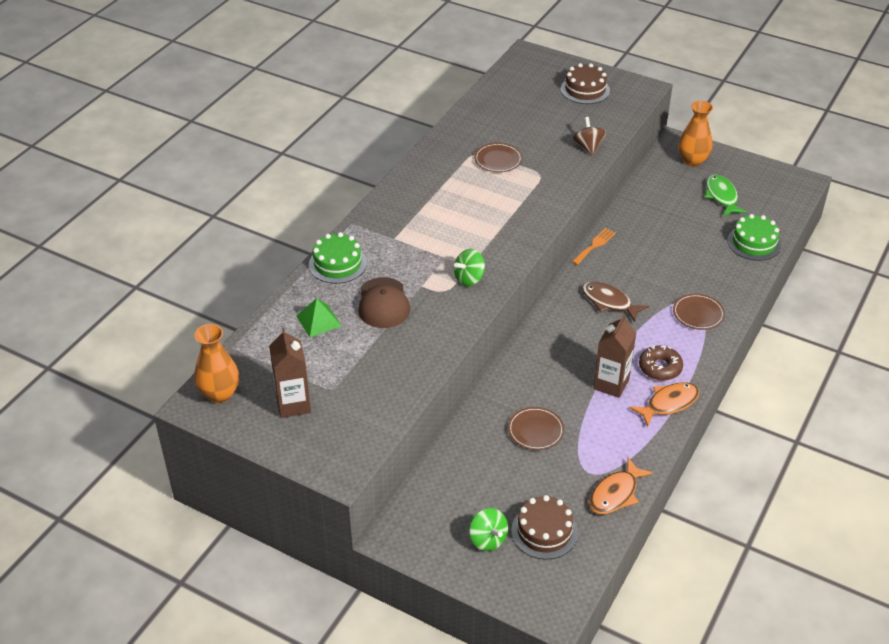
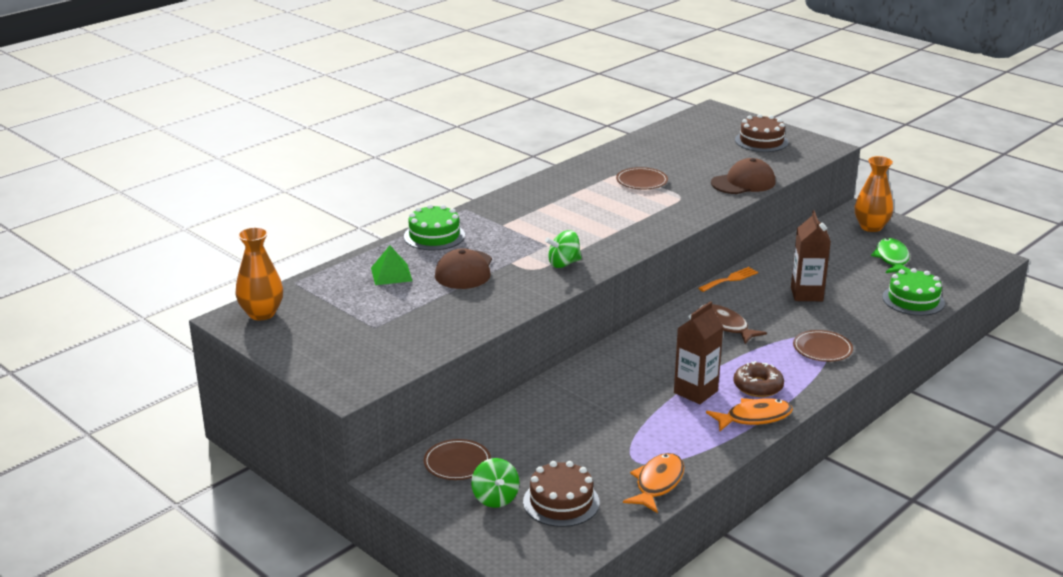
camera: 15 degrees right, 15 degrees down
brown carton [269,328,311,418] -> brown carton moved to [791,210,831,301]
brown plate [508,407,564,450] -> brown plate moved to [424,439,491,480]
brown spinning top [573,117,606,156] -> brown cap [711,158,775,194]
orange fish [589,458,653,514] -> orange fish turned 150 degrees clockwise [623,453,684,513]

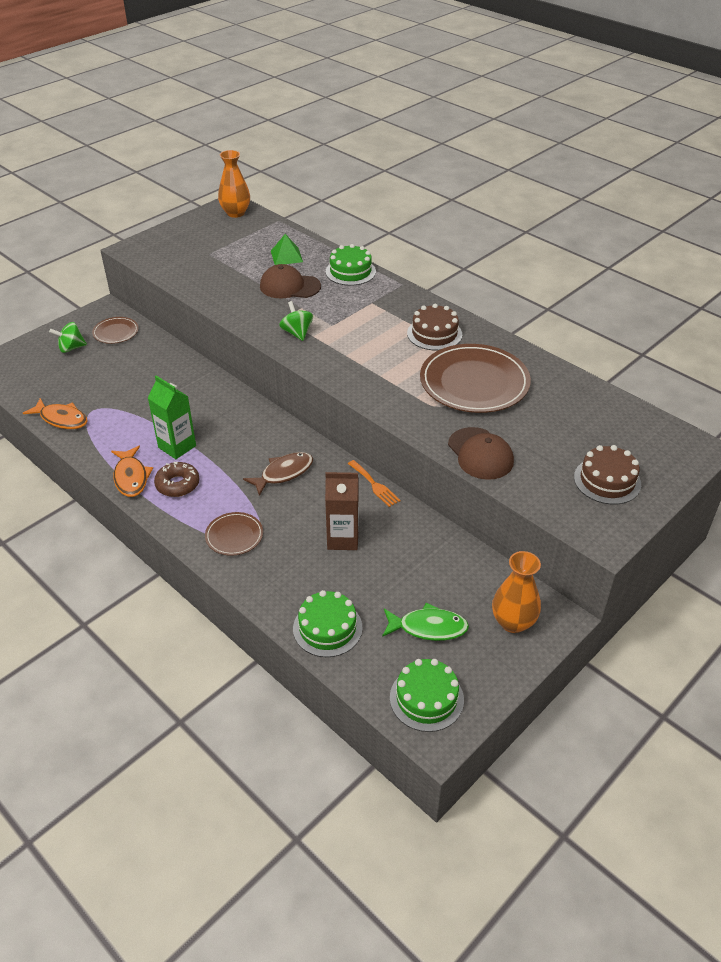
camera: 90 degrees right, 15 degrees up
brown cake [523,461,600,527] -> brown cake moved to [407,304,462,351]
brown plate [616,167,668,189] -> brown plate [420,344,531,413], size x2.04
brown carton [674,301,724,404] -> green carton [148,376,196,459]
none -> green cake [390,659,464,732]

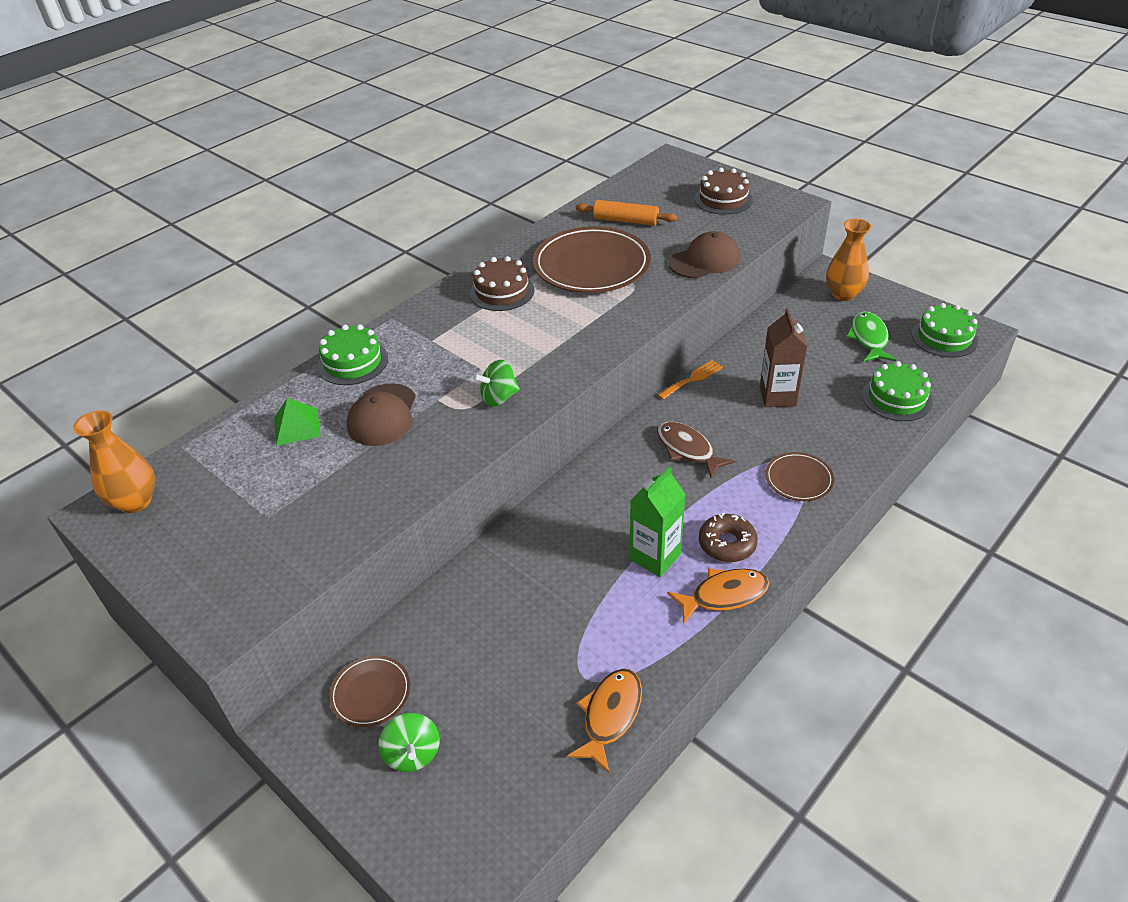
camera: 90 degrees left, 0 degrees up
none -> orange rolling pin [576,200,677,226]

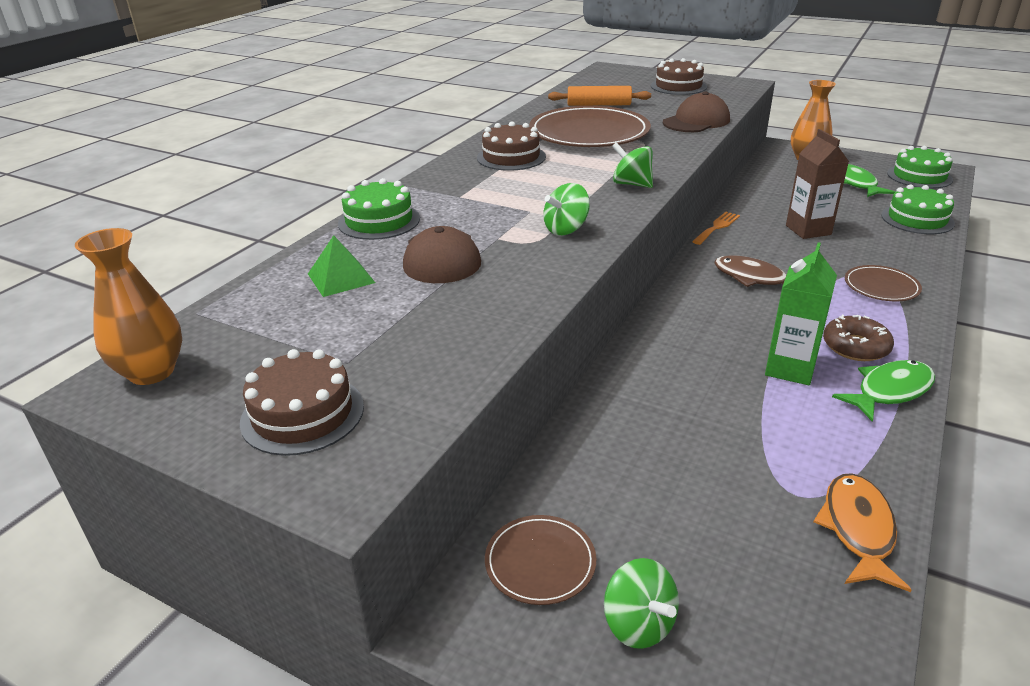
camera: 15 degrees left, 10 degrees down
orange fish [667,569,769,624] -> green fish [832,360,935,422]
none -> brown cake [240,349,364,456]
none -> green spinning top [612,142,653,188]

